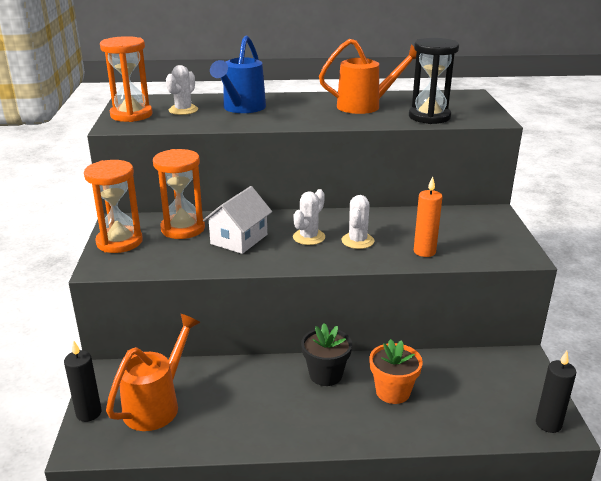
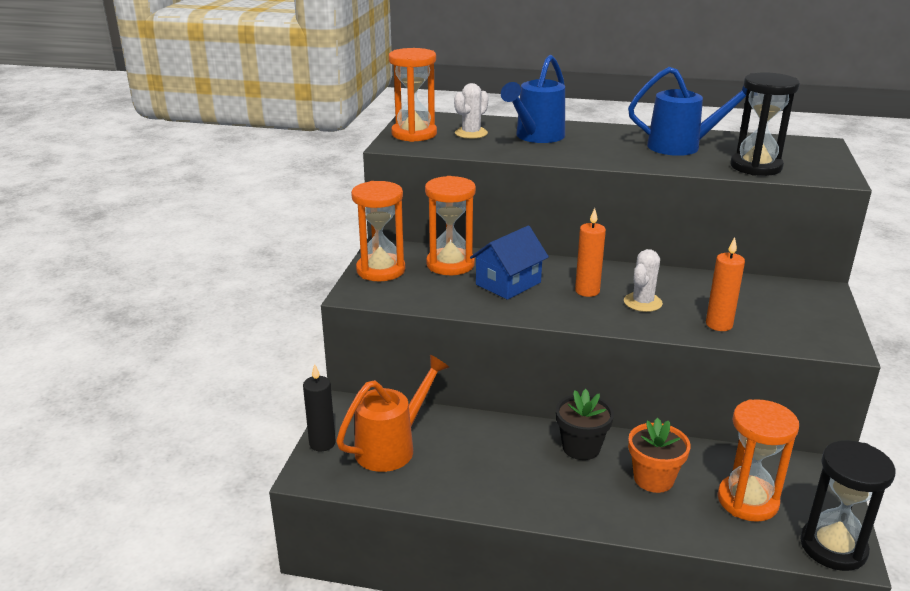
camera: 15 degrees right, 0 degrees up
white house [203,186,272,254] -> blue house [470,226,549,300]
white cactus [293,189,325,245] -> orange candle [575,208,606,297]
orange watering can [319,39,417,114] -> blue watering can [628,67,747,156]
black candle [536,351,576,433] -> black hourglass [800,440,896,571]
none -> orange hourglass [717,399,799,522]

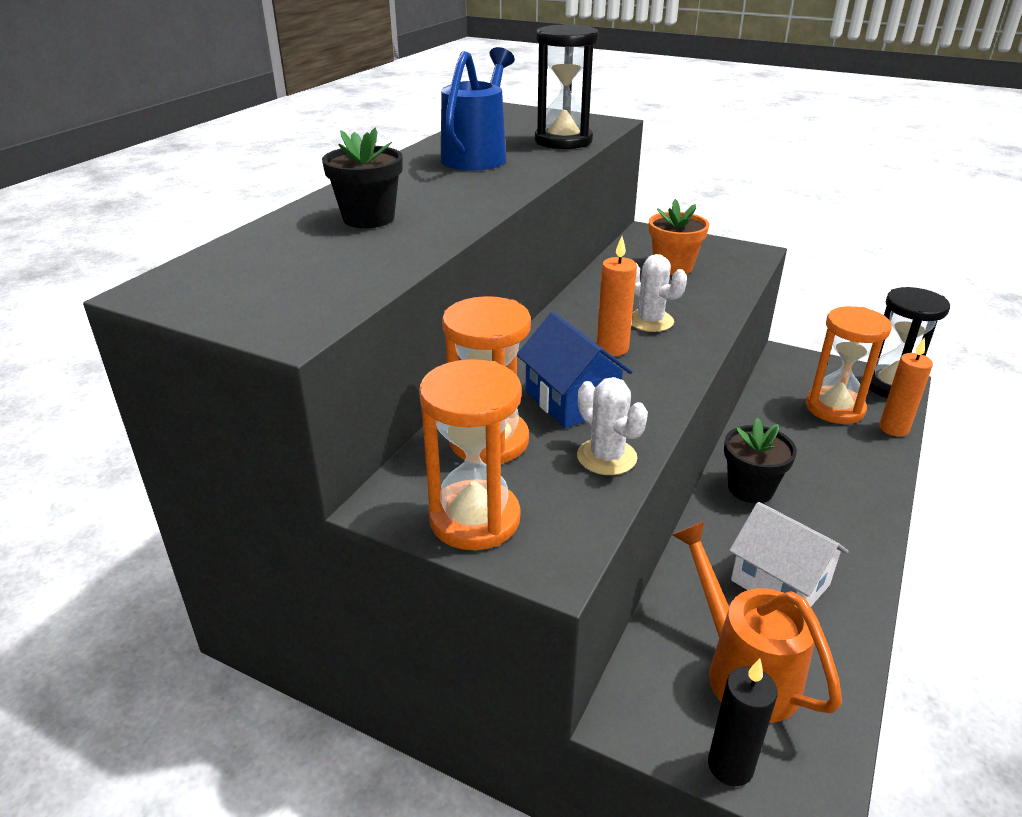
camera: 75 degrees left, 5 degrees up
orange hourglass [389,48,437,142] -> none
white cactus [454,83,488,139] -> white cactus moved to [577,377,648,475]
blue watering can [501,55,565,143] -> black flower pot [322,128,403,228]
orange flower pot [628,418,691,493] -> orange flower pot moved to [649,199,709,275]
orange candle [706,237,745,331] -> orange candle moved to [879,337,933,437]
none -> white house [729,502,849,607]

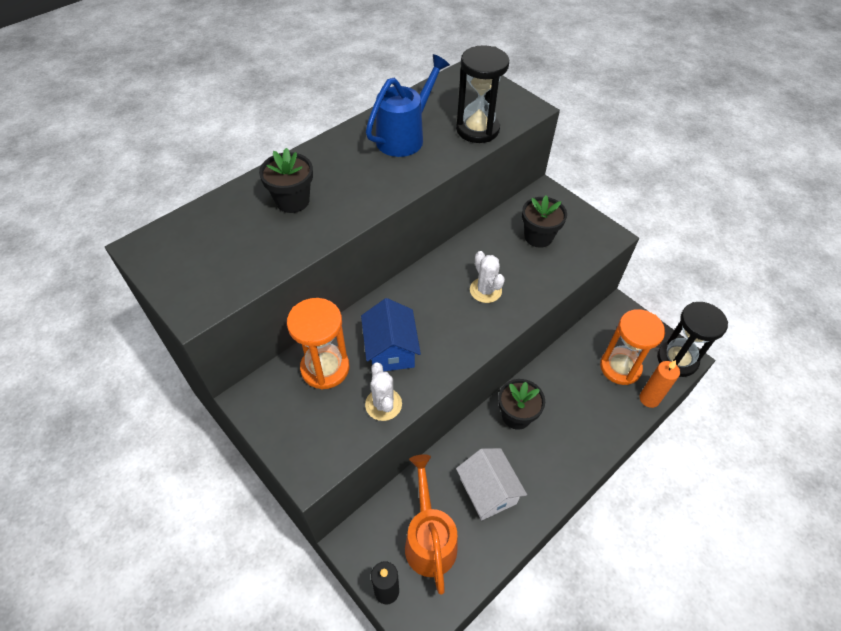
camera: 20 degrees right, 20 degrees up
orange hourglass [419,359,522,550] -> none
orange candle [597,236,637,356] -> none
orange flower pot [649,199,709,275] -> black flower pot [522,195,567,248]

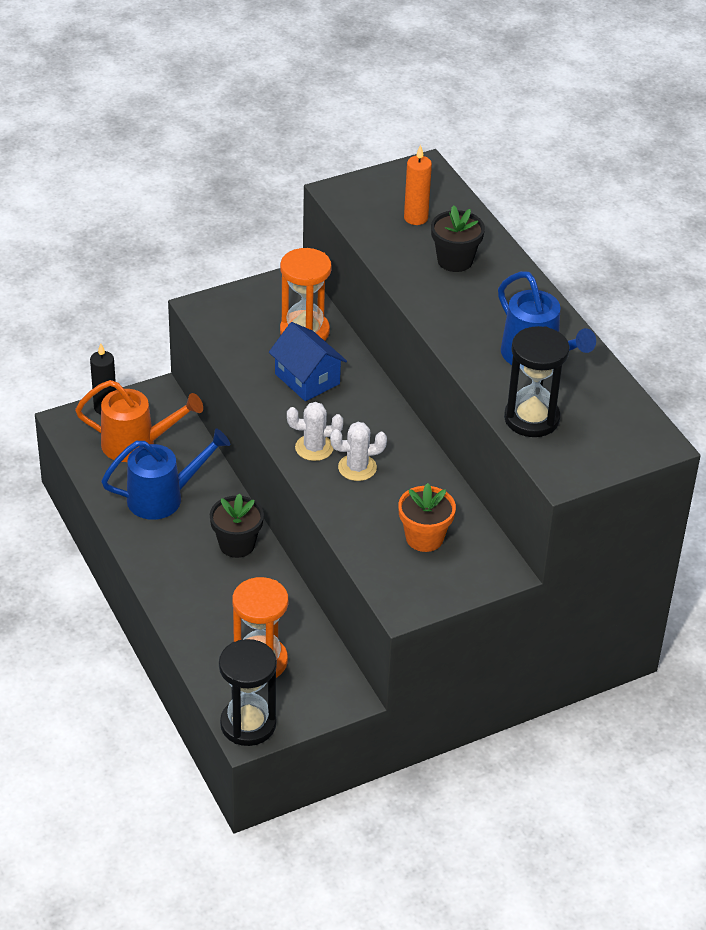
camera: 105 degrees right, 10 degrees down
blue house [361,298,421,371] -> blue house turned 45 degrees clockwise [269,322,347,401]
white cactus [365,362,402,421] -> white cactus moved to [287,402,343,461]
white house [456,448,527,520] -> blue watering can [101,428,230,520]
black flower pot [522,195,567,248] -> orange flower pot [398,483,456,552]
orange candle [640,360,680,408] -> orange candle moved to [404,145,432,225]

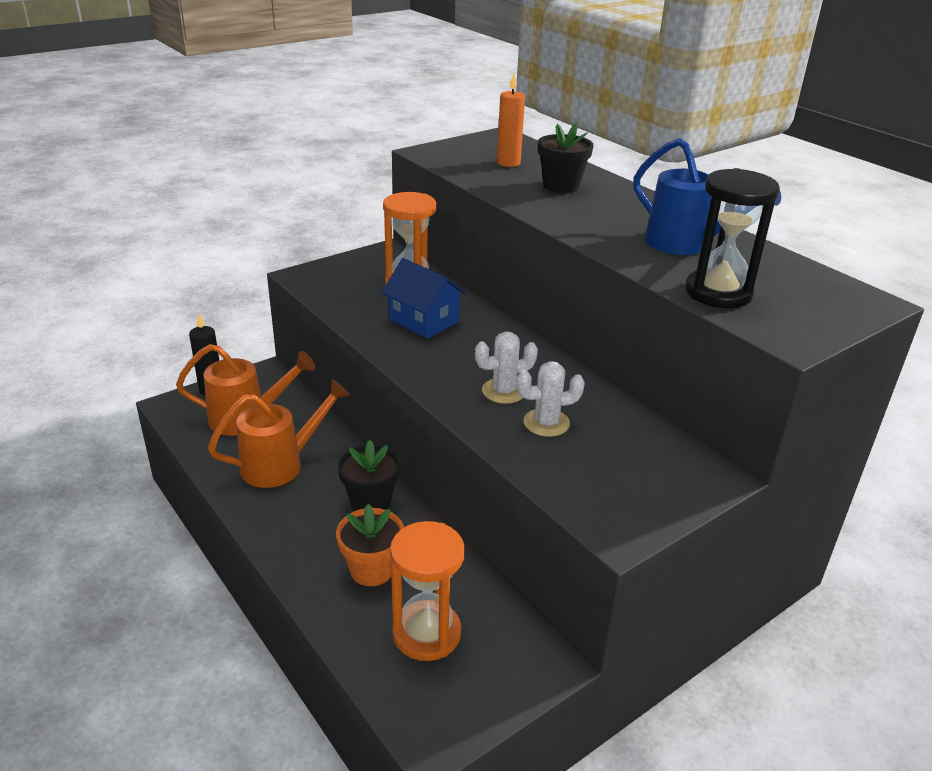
camera: 10 degrees left, 10 degrees down
blue watering can [101,428,230,520] -> orange watering can [208,379,350,488]
black hourglass [219,639,277,746] -> none
white cactus [287,402,343,461] -> white cactus moved to [517,361,585,437]
orange flower pot [398,483,456,552] -> orange flower pot moved to [336,504,404,586]

